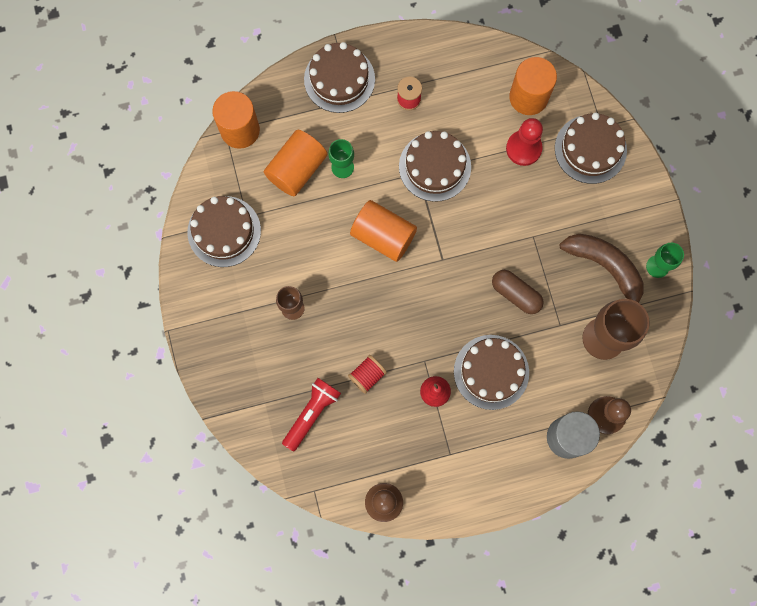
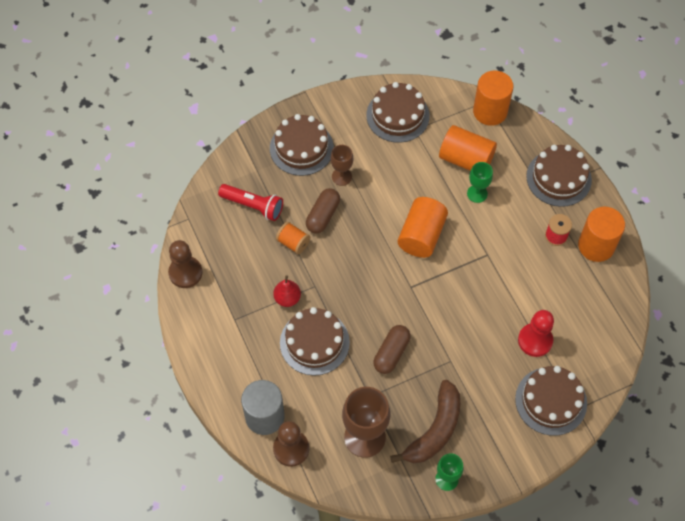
camera: 80 degrees right, 15 degrees down
red spool [348,355,387,394] -> orange spool [276,222,310,254]
brown cake [399,131,471,202] -> brown cake moved to [270,114,334,176]
orange cylinder [509,57,557,115] -> orange cylinder moved to [578,207,625,262]
none -> brown capsule [306,188,340,234]

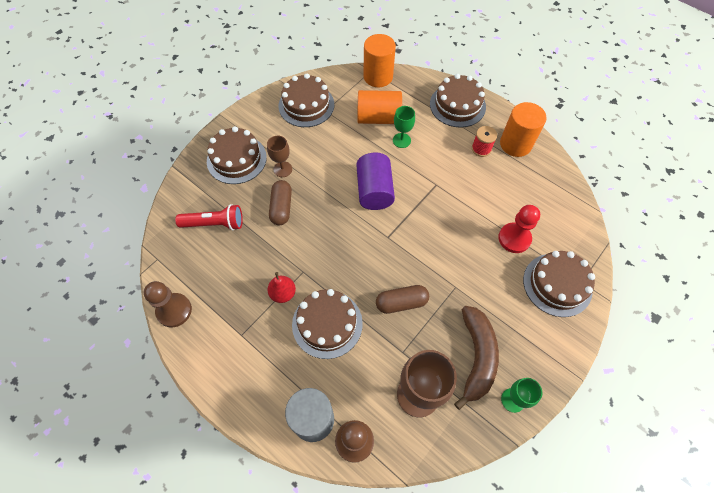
camera: 25 degrees left, 0 degrees up
orange spool [276,222,310,254] -> none
brown capsule [373,325,411,374] -> brown capsule turned 75 degrees clockwise [376,285,429,314]
orange cylinder [398,197,448,258] -> purple cylinder [356,152,395,210]

